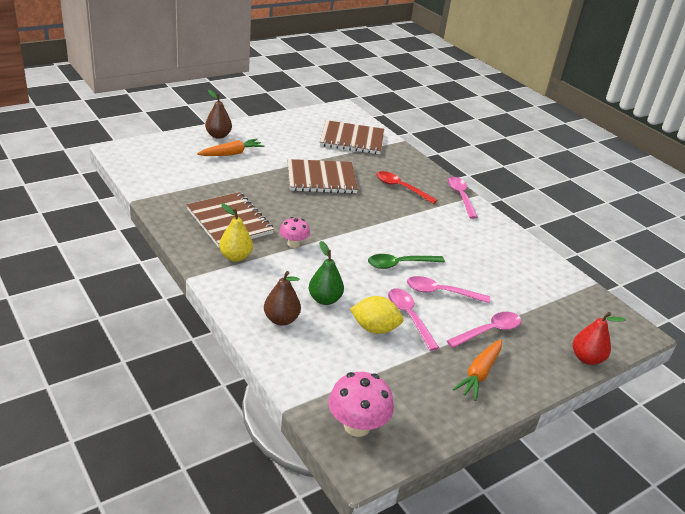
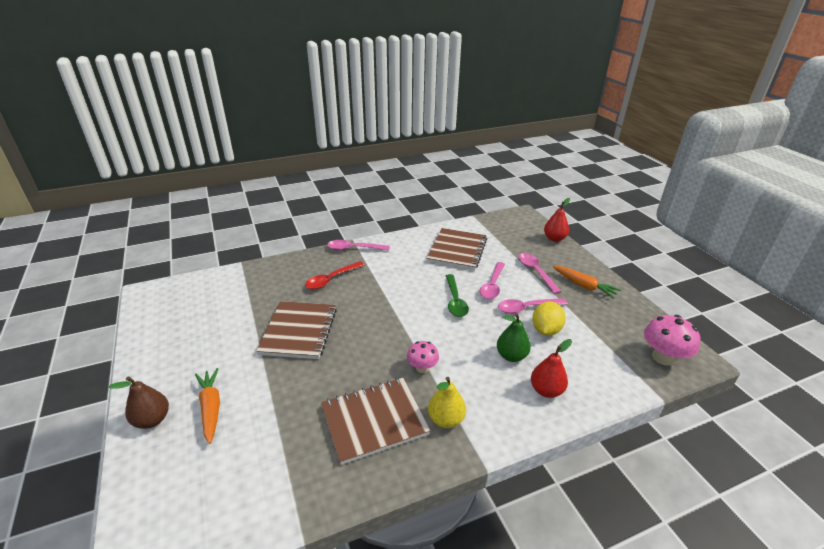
camera: 75 degrees left, 0 degrees up
brown pear [264,271,301,325] -> red pear [531,339,572,398]
brown notebook [320,120,384,154] -> brown notebook moved to [427,228,487,270]

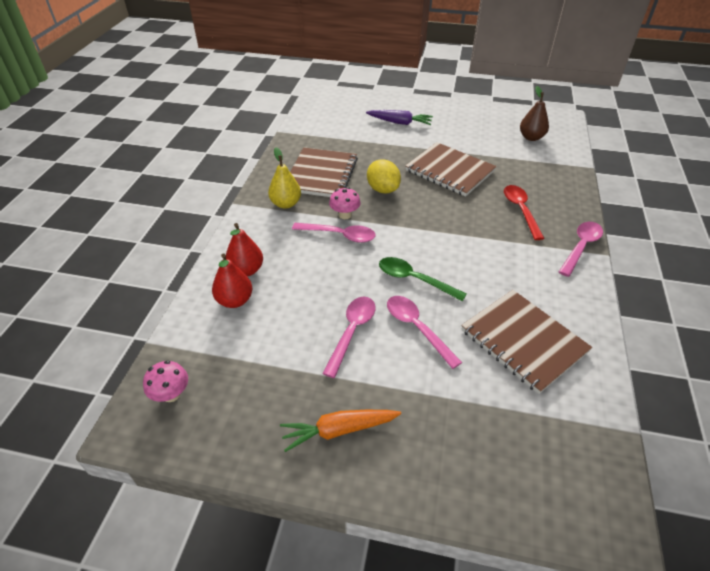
camera: 125 degrees right, 10 degrees up
brown pear [108,376,169,429] -> brown pear moved to [520,86,549,141]
orange carrot [195,368,220,444] -> purple carrot [366,110,433,125]
green pear [497,314,531,362] -> none
pink spoon [519,253,561,294] -> pink spoon moved to [292,223,376,243]
yellow lemon [532,301,566,336] -> yellow lemon moved to [367,159,401,194]
red pear [544,198,570,242] -> red pear moved to [212,253,252,308]
pink mushroom [644,315,701,366] -> pink mushroom [143,361,188,402], size x0.62

